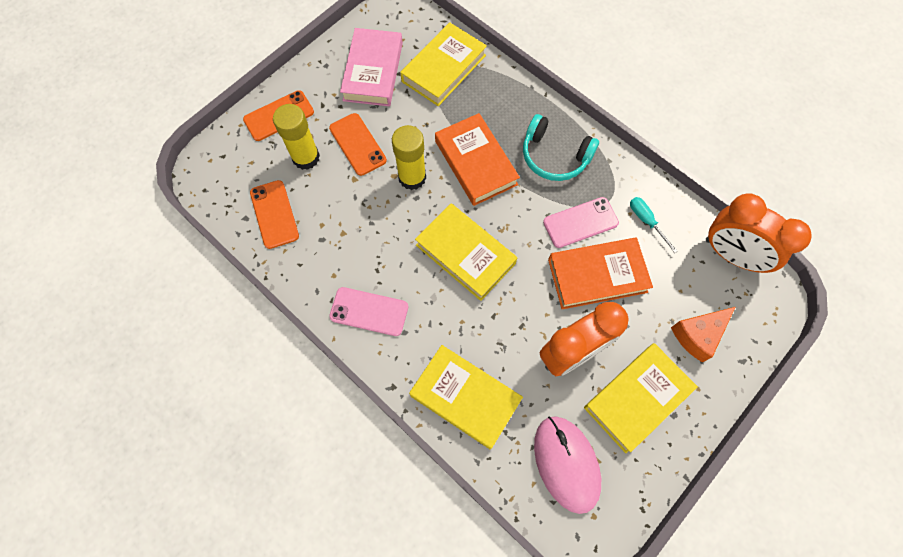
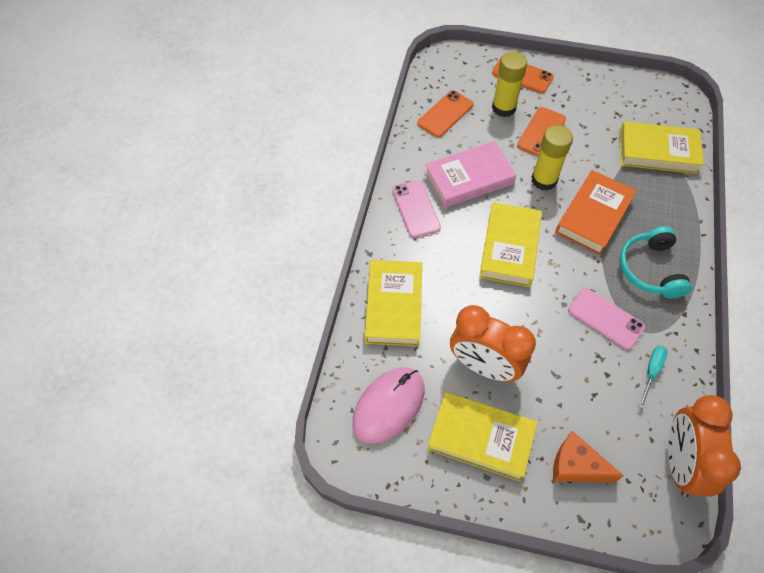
camera: 60 degrees right, 10 degrees down
pink book [340,28,403,106] -> pink book moved to [424,141,516,208]
orange book [548,237,653,309] -> none

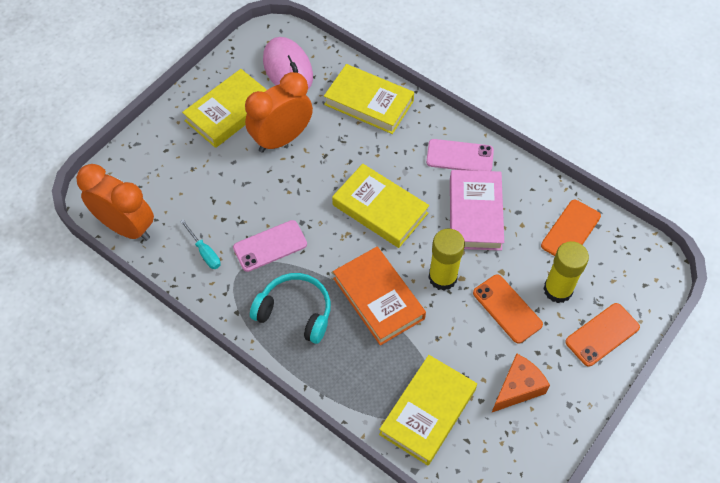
camera: 115 degrees right, 0 degrees up
orange phone [417,90,474,137] -> orange phone turned 60 degrees clockwise [541,200,601,256]
orange cheese [553,431,624,482] -> orange cheese moved to [492,353,550,412]

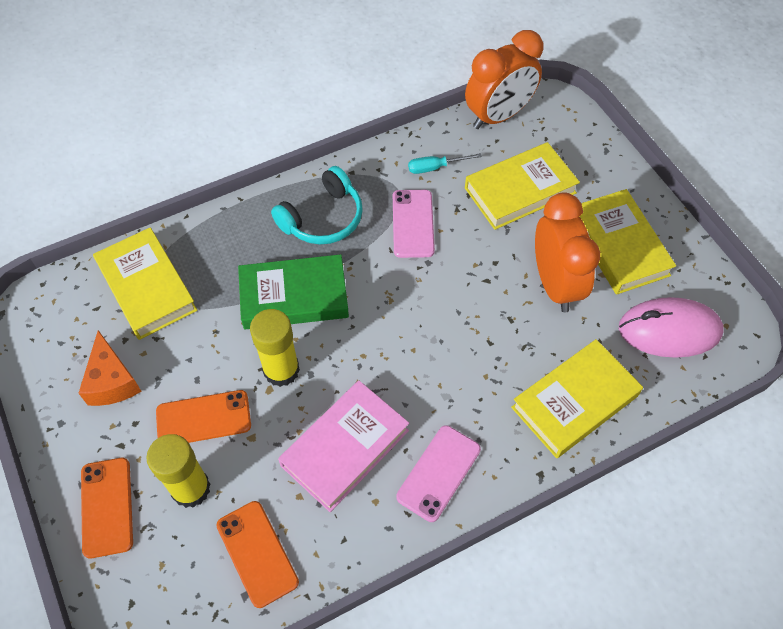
camera: 115 degrees right, 0 degrees up
yellow book [332,164,429,248] -> yellow book moved to [465,142,580,230]
orange book [333,247,426,346] -> green book [238,254,349,329]
pink book [450,170,504,251] -> pink book turned 75 degrees counterclockwise [278,381,409,512]

